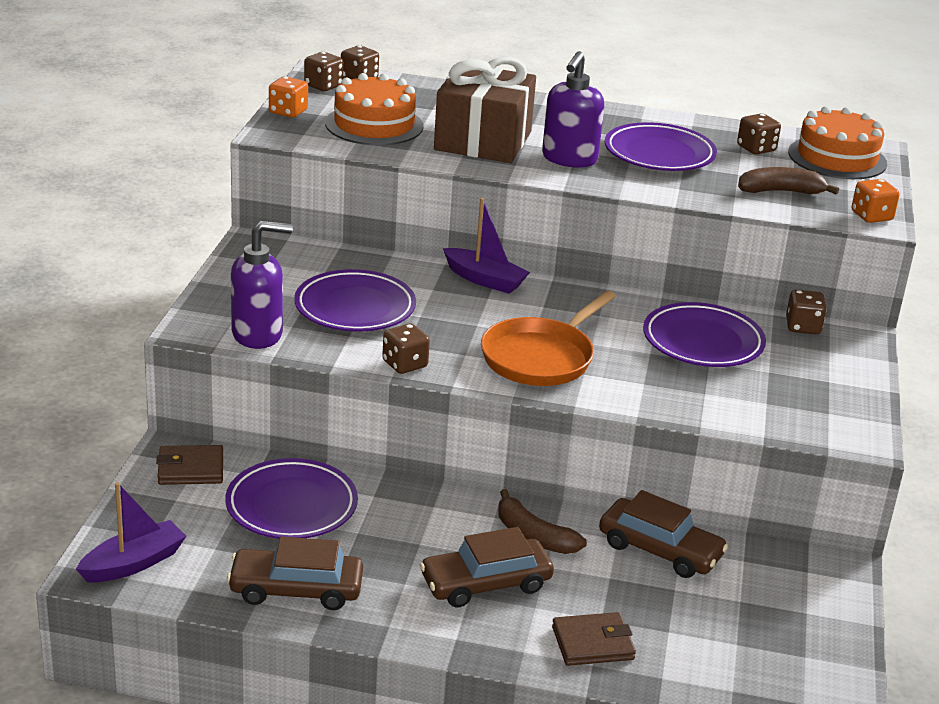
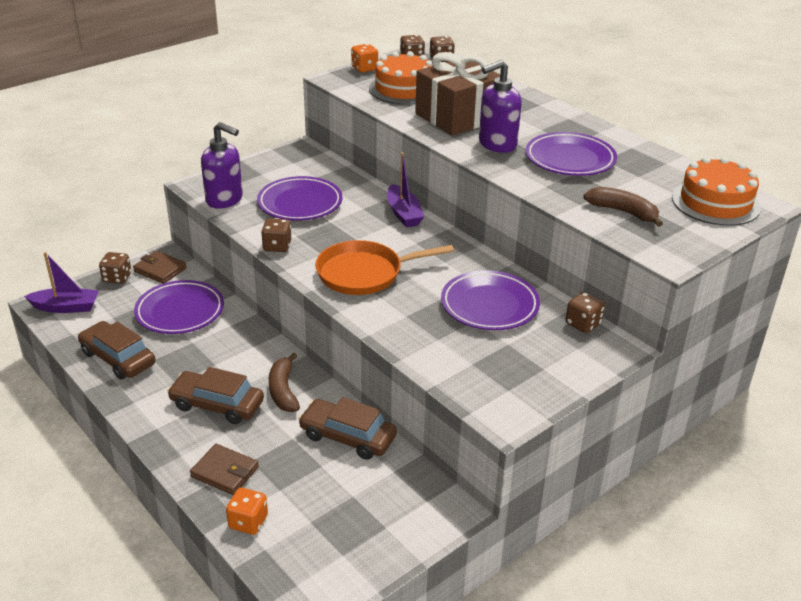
camera: 40 degrees right, 5 degrees up
brown car [599,490,728,578] -> brown car turned 135 degrees clockwise [298,397,397,460]
brown dice [737,113,781,154] -> brown dice moved to [99,252,131,284]
orange dice [852,179,900,223] -> orange dice moved to [226,488,268,535]

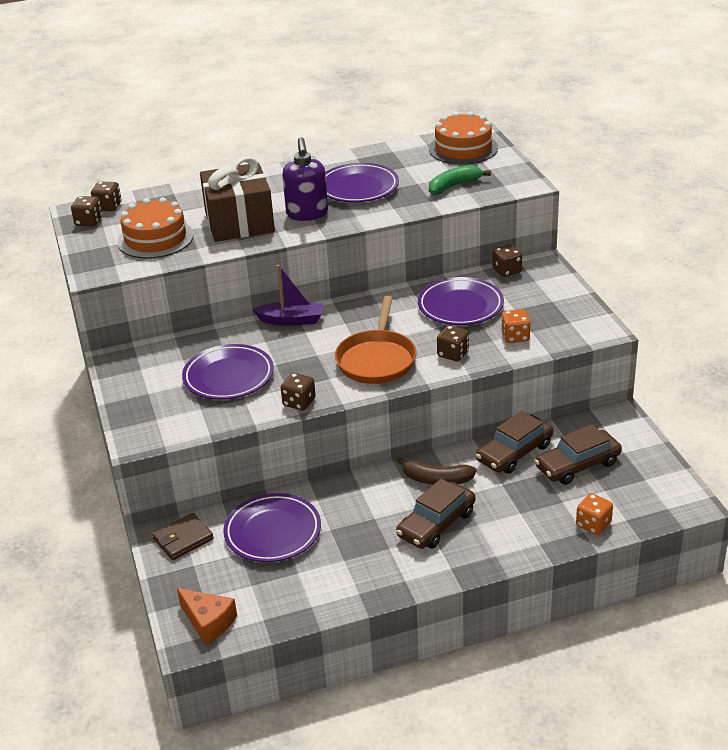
camera: 65 degrees left, 0 degrees up
purple boat [24,252,99,313] -> orange cheese [177,588,237,644]
brown car [78,321,156,380] -> brown car moved to [535,424,622,485]
brown dice [99,252,131,284] -> brown dice moved to [437,325,469,361]
brown wallet [190,444,259,495] -> none
purple soap dispenser [201,122,243,209] -> none
orange dice [351,44,378,73] -> orange dice moved to [501,309,530,343]
brown banana [583,187,663,227] -> green banana [429,165,491,195]

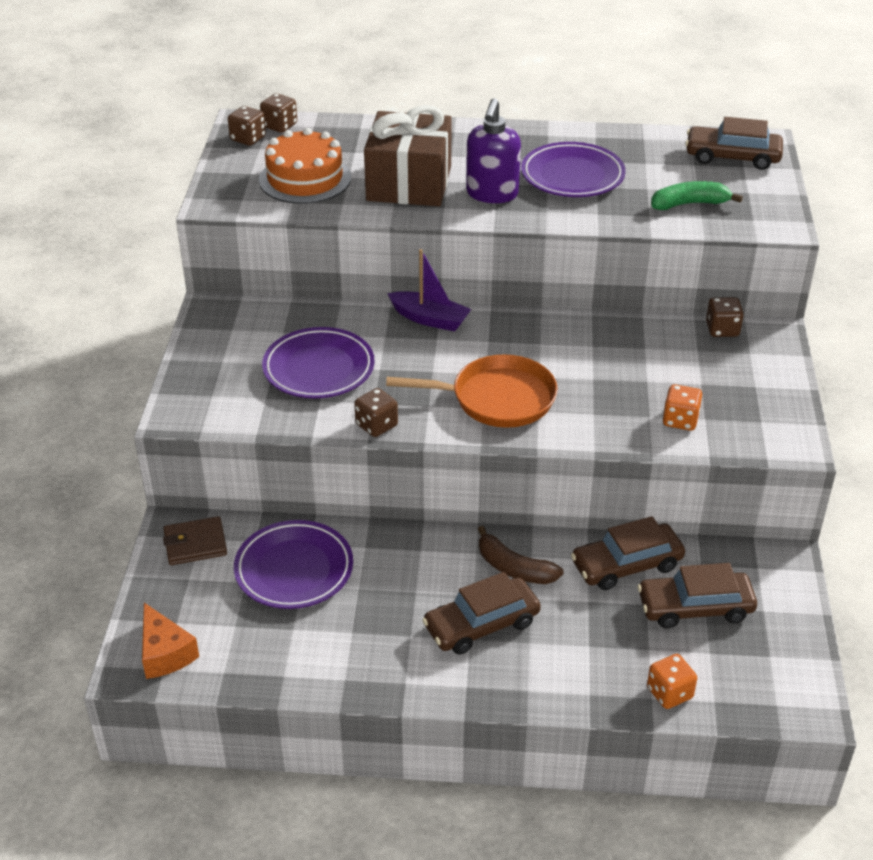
camera: 20 degrees right, 5 degrees up
orange pan [335,296,417,384] -> orange pan turned 120 degrees counterclockwise [386,354,558,428]
purple plate [418,277,504,325] -> none
orange cake [429,112,498,165] -> brown car [685,117,783,170]
brown dice [437,325,469,361] -> none

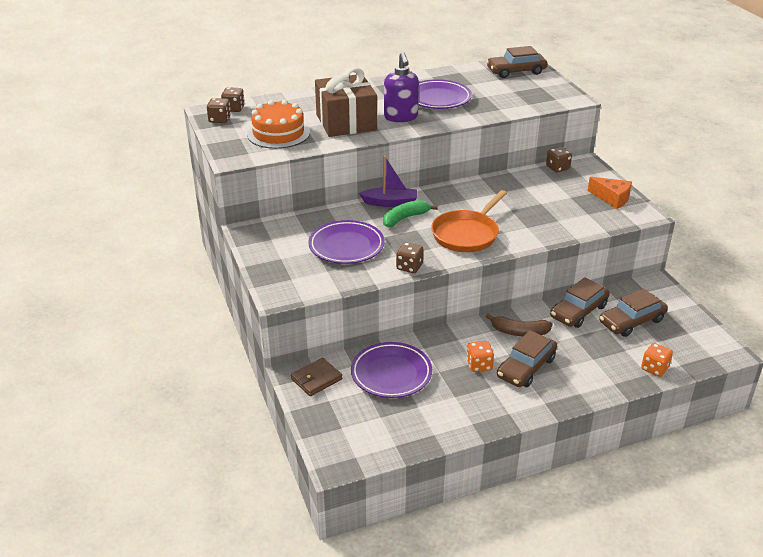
camera: 25 degrees left, 5 degrees down
orange cheese [142,603,199,679] -> orange cheese moved to [588,177,632,209]
orange pan [386,354,558,428] -> orange pan turned 150 degrees clockwise [431,190,507,252]
green banana [651,181,743,210] -> green banana moved to [383,200,438,227]
orange dice [663,384,702,431] -> orange dice moved to [467,341,494,372]

